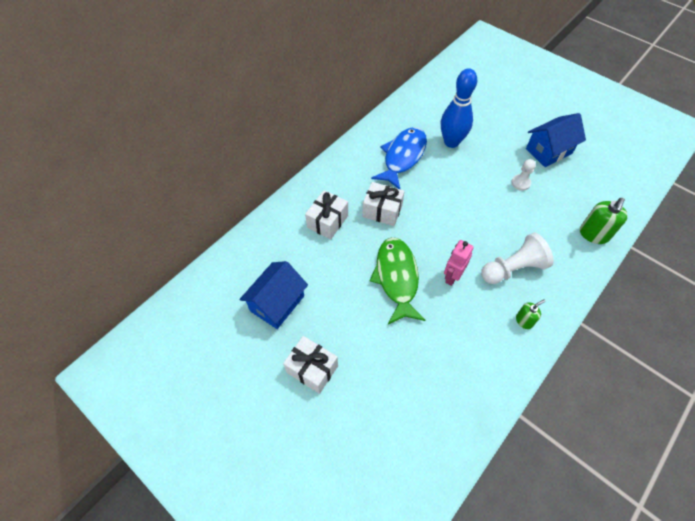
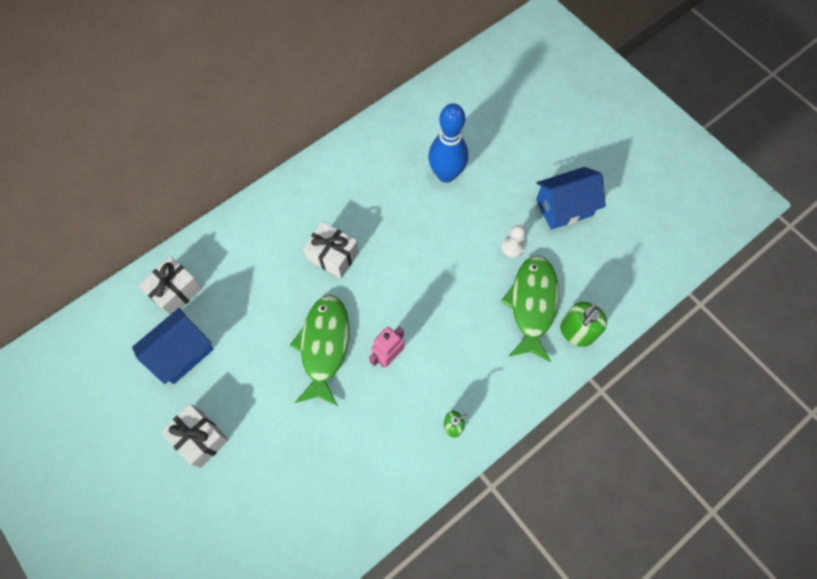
camera: 10 degrees right, 10 degrees up
white gift [305,190,348,239] -> white gift moved to [138,256,203,315]
blue fish [371,127,427,189] -> none
white pawn [481,233,554,284] -> none
none -> green fish [501,255,559,362]

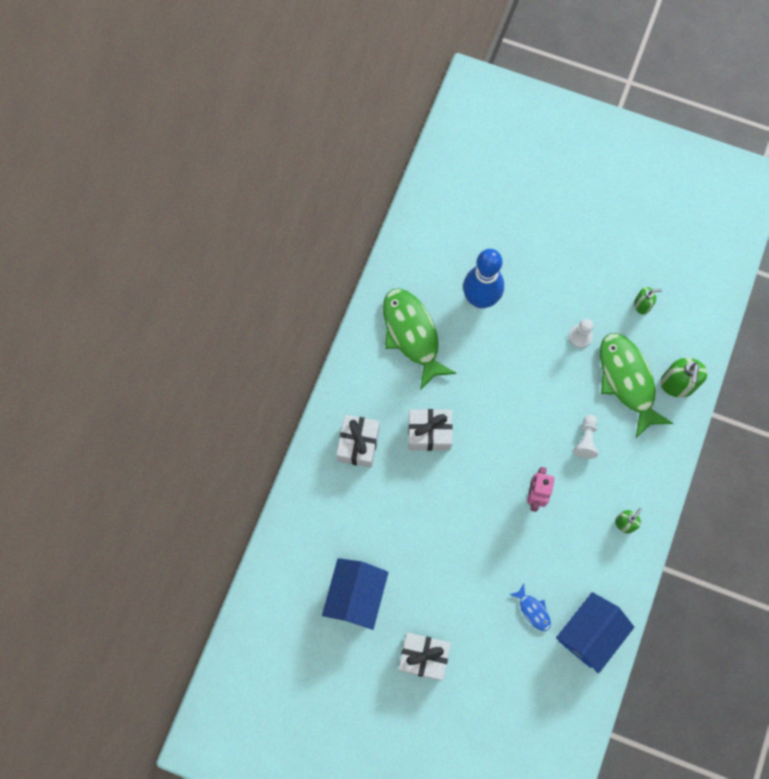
camera: 30 degrees left, 5 degrees up
white gift [138,256,203,315] -> white gift moved to [336,415,380,468]
green fish [290,295,349,406] -> green fish moved to [383,288,457,390]
blue house [536,167,606,230] -> blue house moved to [556,592,634,674]
none -> blue fish [509,584,551,631]
none -> white pawn [573,415,599,459]
none -> green soap dispenser [634,287,662,315]

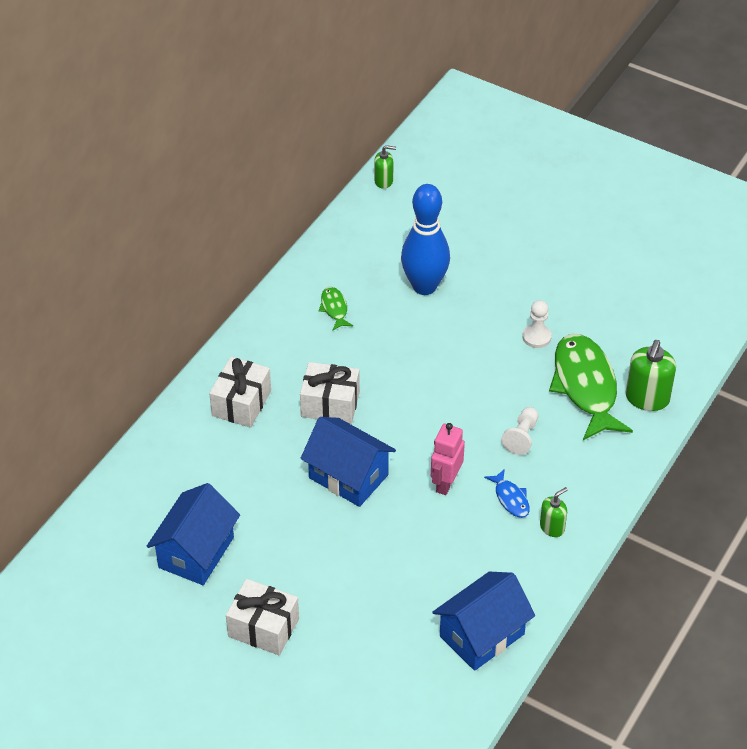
camera: 10 degrees right, 25 degrees down
green fish [383,288,457,390] -> green fish [319,287,353,331], size x0.44
blue fish [509,584,551,631] -> blue fish moved to [484,469,530,518]
green soap dispenser [634,287,662,315] -> green soap dispenser moved to [374,145,396,189]
none -> blue house [301,417,396,507]

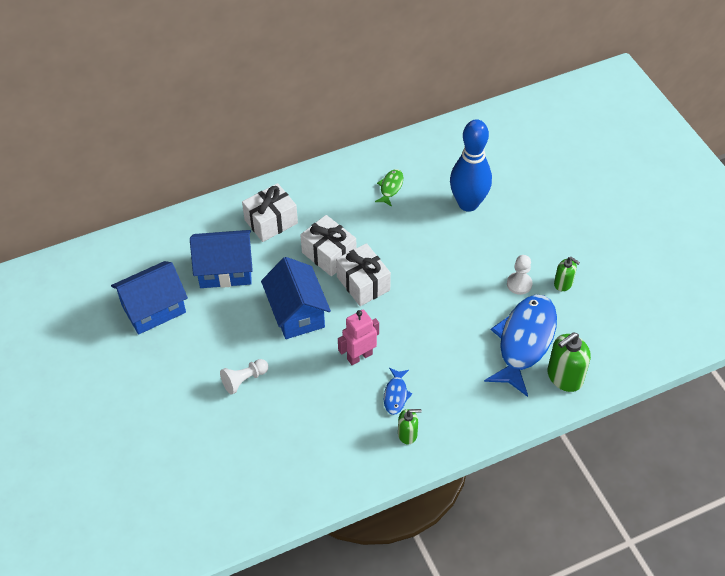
camera: 35 degrees right, 5 degrees up
white gift [226,579,299,655] -> white gift moved to [336,243,391,306]
green soap dispenser [374,145,396,189] -> green soap dispenser moved to [554,257,580,291]
blue house [433,572,535,671] -> blue house moved to [190,230,253,288]
white pawn [501,407,538,455] -> white pawn moved to [220,359,268,395]
green fish [549,334,633,440] -> blue fish [484,295,557,397]

